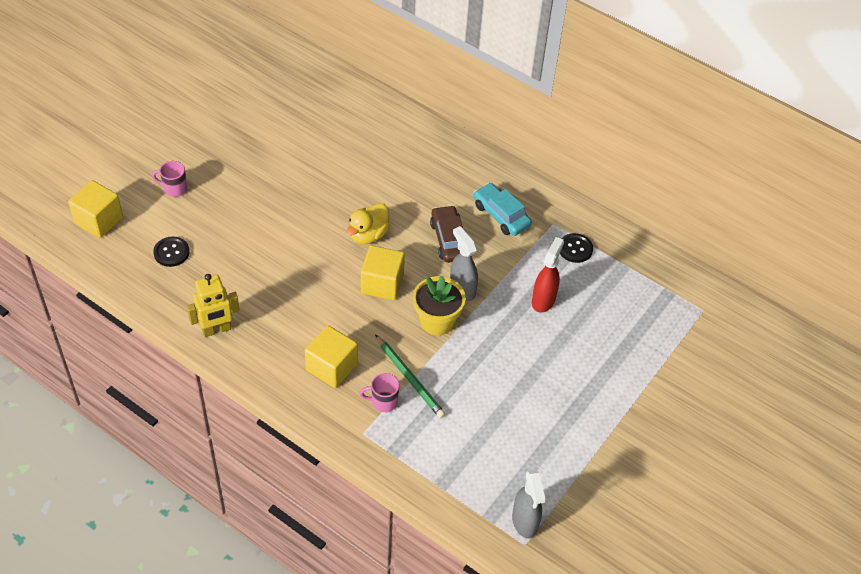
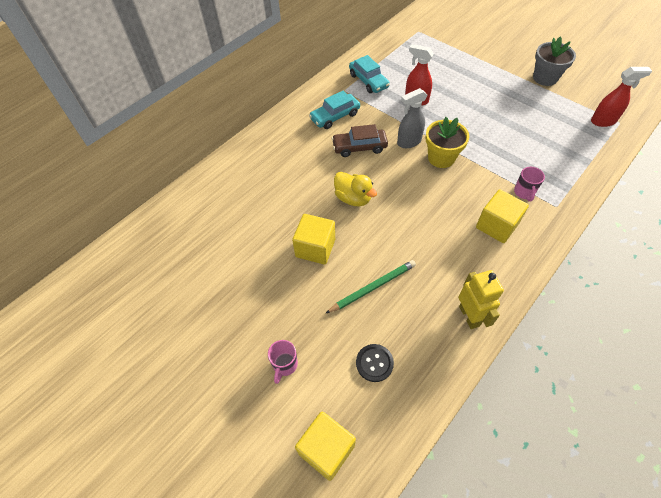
camera: 80 degrees left, 5 degrees up
yellow cube [361,245,405,300] -> yellow cube moved to [292,214,335,265]
green pencil [375,334,445,418] -> green pencil moved to [326,260,416,313]
grey spray bottle [512,470,546,538] -> red spray bottle [591,67,652,127]
black button [560,233,593,263] -> turquoise car [349,55,390,93]
none -> grey flower pot [533,36,576,86]

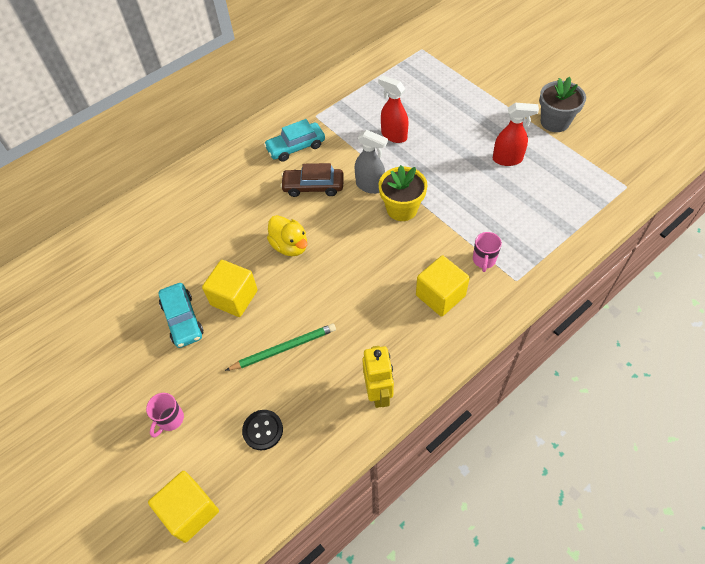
camera: 10 degrees right, 0 degrees up
turquoise car [349,55,390,93] -> turquoise car moved to [159,283,203,348]
grey spray bottle [397,88,428,148] -> grey spray bottle turned 135 degrees counterclockwise [355,130,388,194]
red spray bottle [591,67,652,127] -> red spray bottle moved to [493,103,539,166]

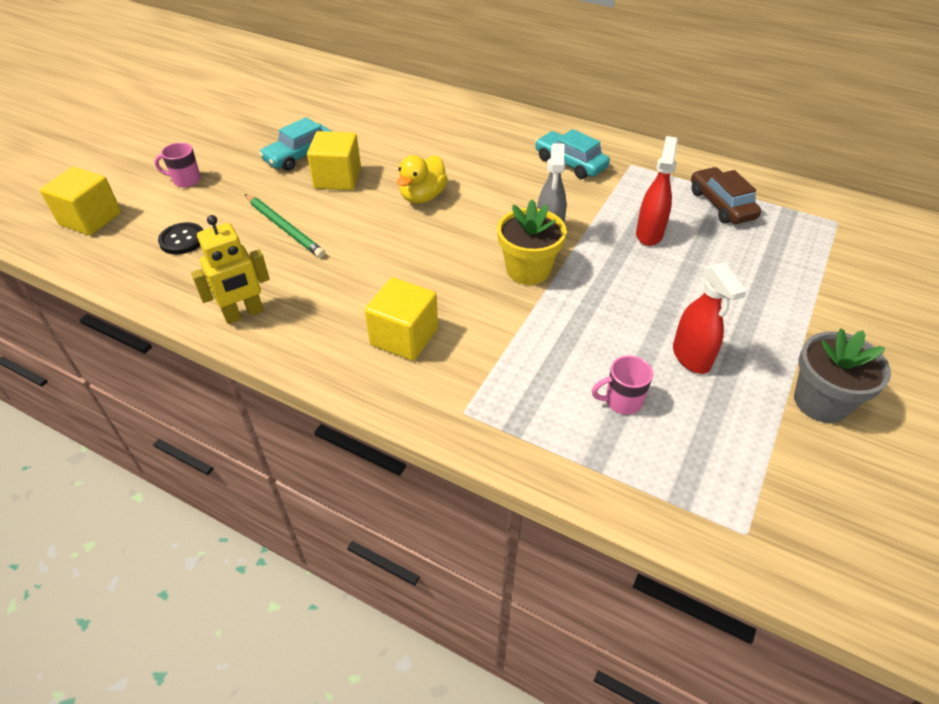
camera: 65 degrees right, 10 degrees down
brown car [280,163,344,197] -> brown car moved to [691,167,761,224]
pink mug [473,232,502,272] -> pink mug moved to [592,356,653,415]

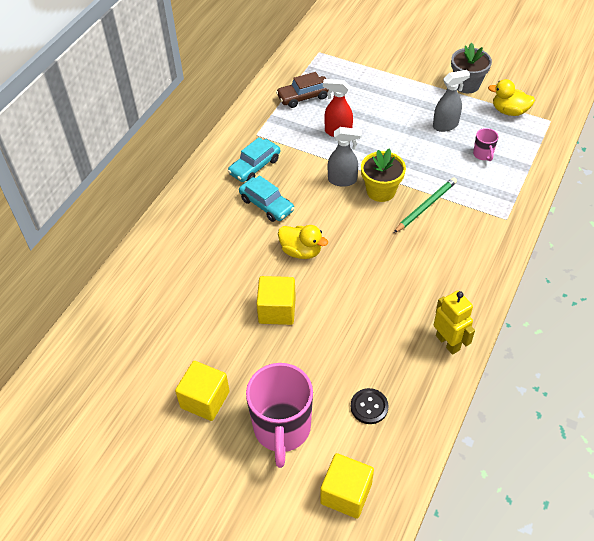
camera: 90 degrees left, 5 degrees up
pink mug [154,142,201,187] -> pink mug [246,363,313,468], size x2.26
green pencil [245,194,325,258] -> green pencil moved to [394,177,457,233]
turquoise car [259,117,332,171] -> turquoise car moved to [239,175,294,222]
yellow cube [365,277,438,361] -> yellow cube moved to [175,361,230,421]
red spray bottle [673,262,747,374] -> grey spray bottle [433,70,470,132]
none -> yellow duck [488,79,535,116]

